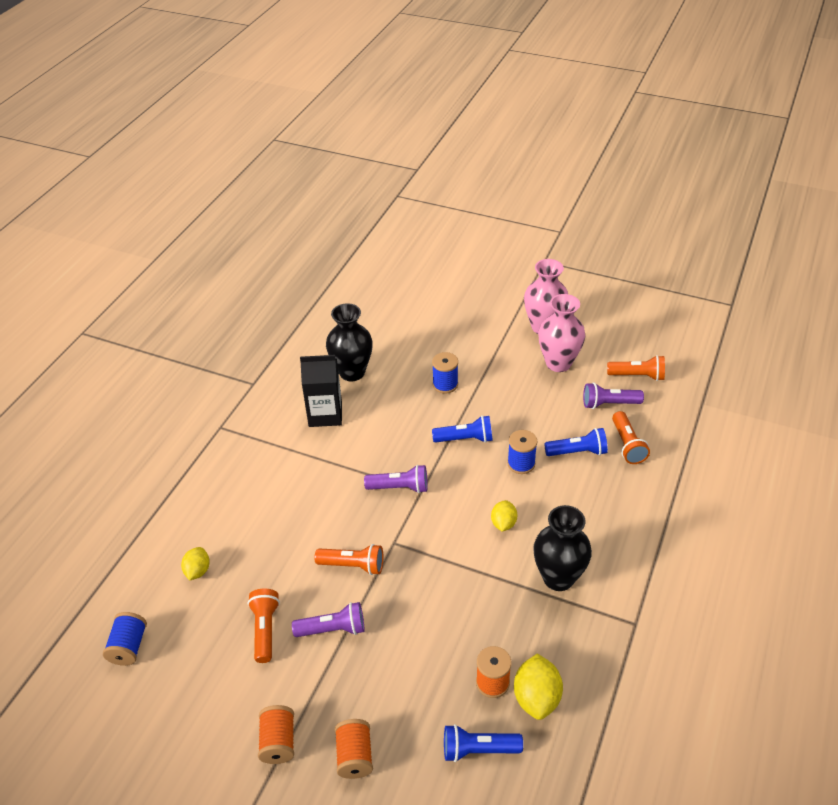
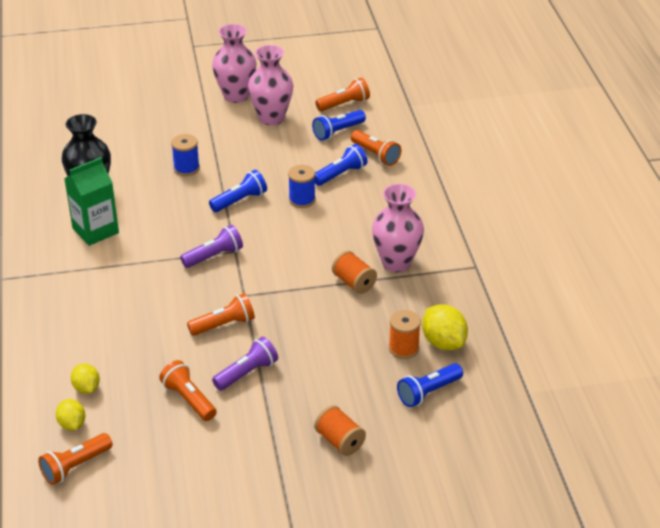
camera: 35 degrees left, 5 degrees down
blue spool [103,612,147,666] -> orange flashlight [38,433,113,485]
orange spool [258,705,294,764] -> orange spool moved to [332,251,377,294]
black carton [300,355,342,427] -> green carton [64,157,119,246]
yellow lemon [491,500,517,532] -> yellow lemon moved to [56,399,85,431]
black vase [533,505,592,591] -> pink vase [372,184,424,272]
purple flashlight [583,383,644,409] -> blue flashlight [312,110,366,141]

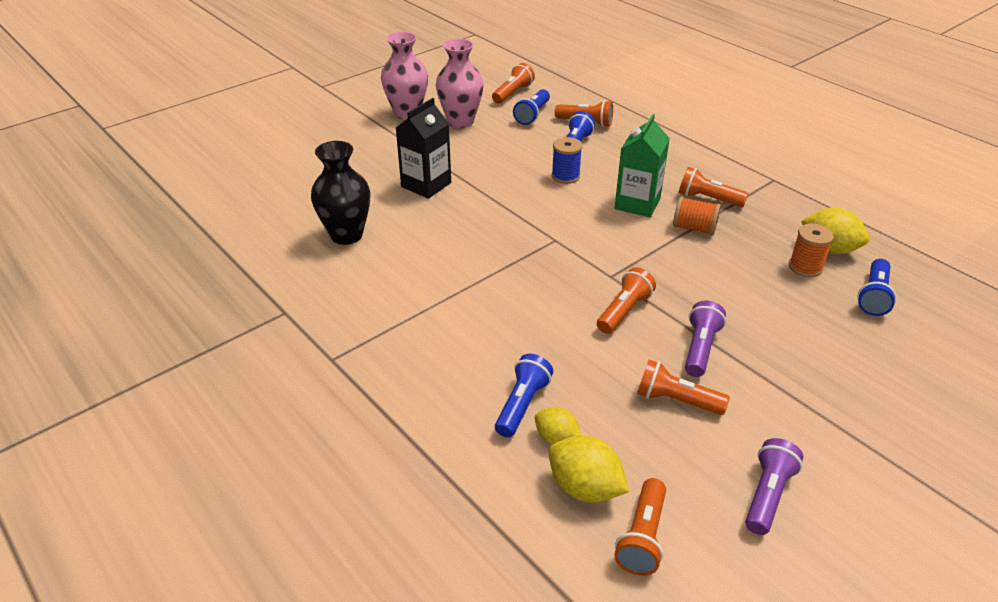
camera: 30 degrees left, 0 degrees up
yellow lemon [56,399,85,431] -> yellow lemon [549,436,629,503], size x1.59
green carton [64,157,119,246] -> green carton moved to [615,114,670,217]
blue spool [171,134,200,176] -> black carton [396,98,451,199]
purple flashlight [180,225,243,268] -> purple flashlight moved to [745,438,804,535]
blue flashlight [209,170,267,212] -> blue flashlight moved to [495,354,553,437]
orange spool [314,405,366,456] -> none
pink vase [372,184,424,272] -> orange flashlight [679,167,748,207]

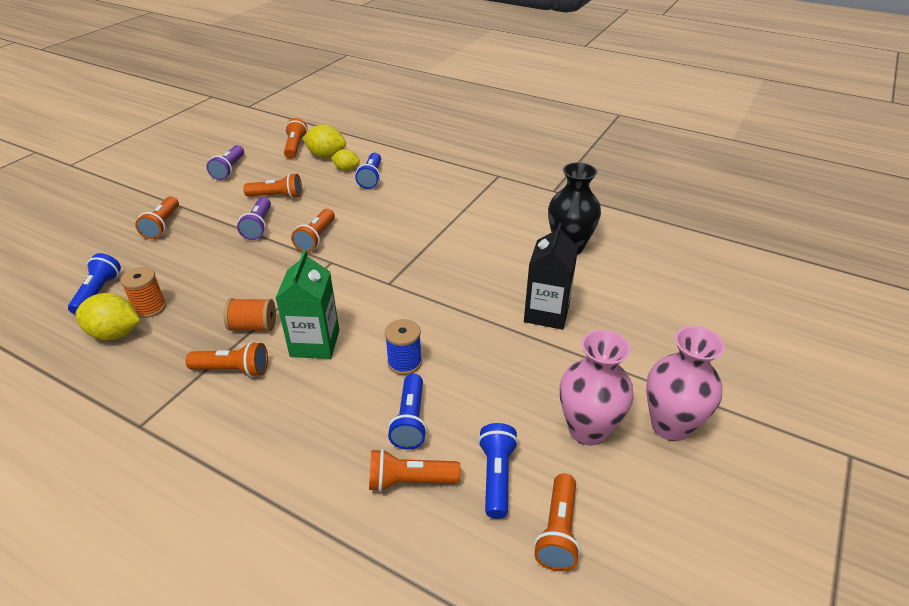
camera: 160 degrees right, 0 degrees up
none -> orange flashlight [135,196,179,239]

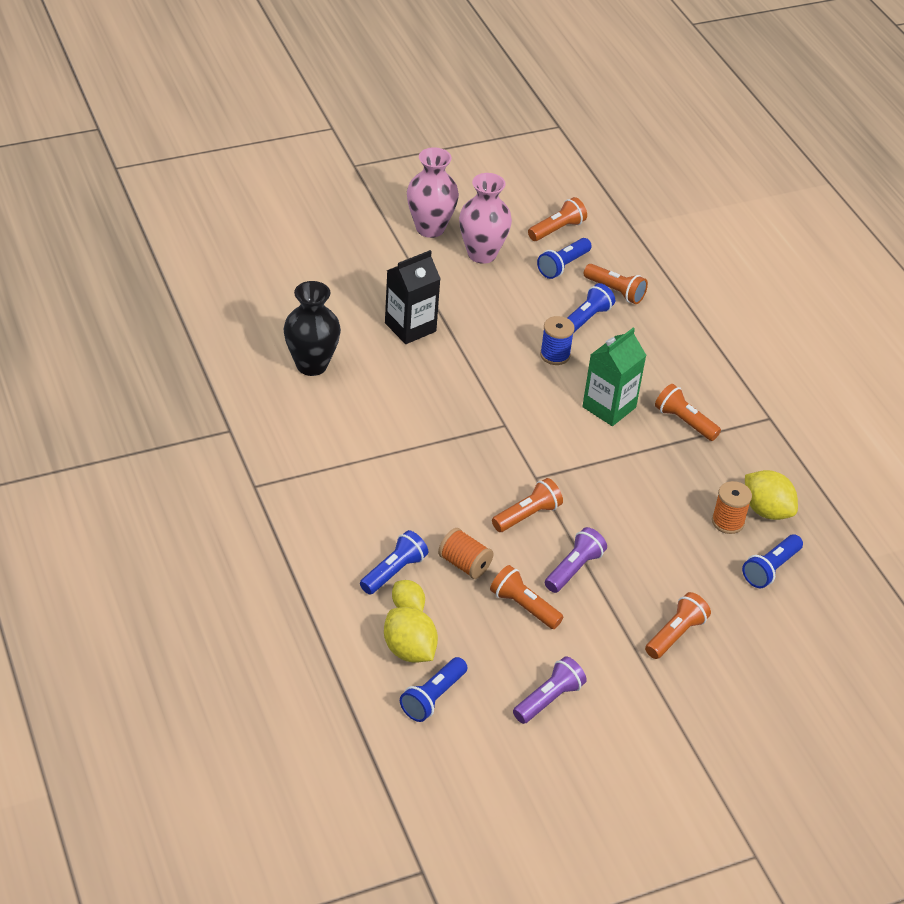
camera: 145 degrees left, 5 degrees up
orange spool [224,298,276,331] -> orange spool moved to [438,528,493,579]
orange flashlight [284,118,308,159] -> blue flashlight [400,657,468,722]

